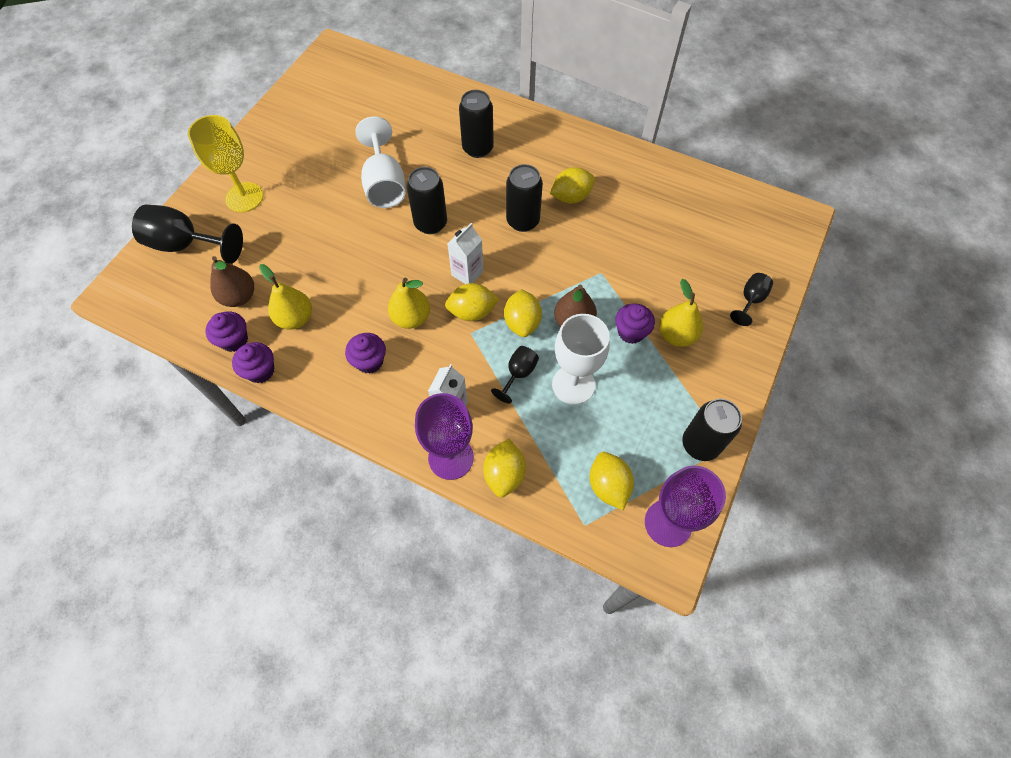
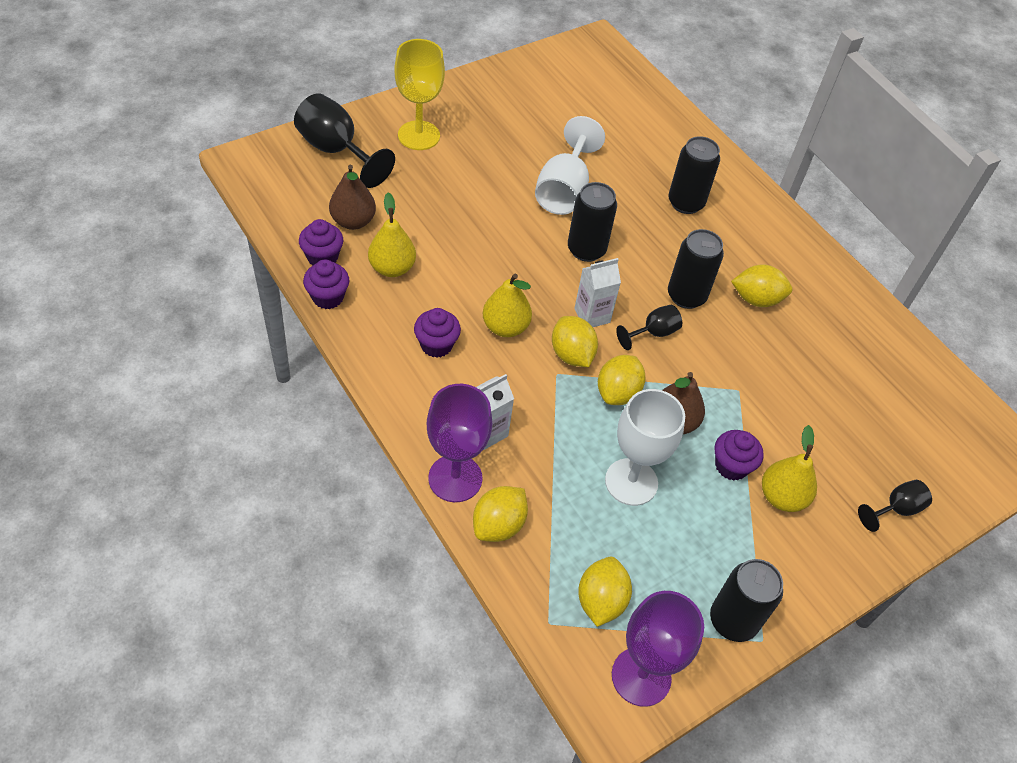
camera: 25 degrees right, 10 degrees down
yellow lemon [445,283,499,321] -> yellow lemon turned 45 degrees clockwise [552,316,598,367]
black goblet [491,346,539,404] -> black goblet moved to [616,305,682,350]

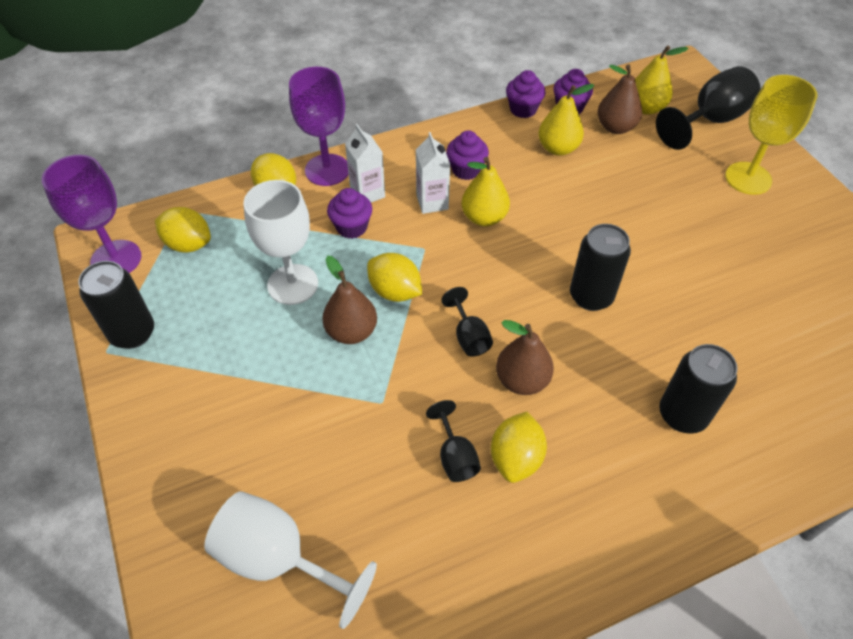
camera: 105 degrees right, 0 degrees up
white goblet [535,116,605,215] -> white goblet moved to [204,491,377,629]
yellow lemon [552,316,598,367] -> none
white carton [574,258,621,327] -> white carton moved to [416,132,450,214]
black can [668,229,724,309] -> brown pear [496,320,554,395]
purple cupcake [714,430,764,481] -> purple cupcake moved to [327,188,372,239]
yellow pear [762,425,817,512] -> yellow pear moved to [635,45,689,115]
black goblet [858,480,932,532] -> black goblet moved to [426,400,481,482]

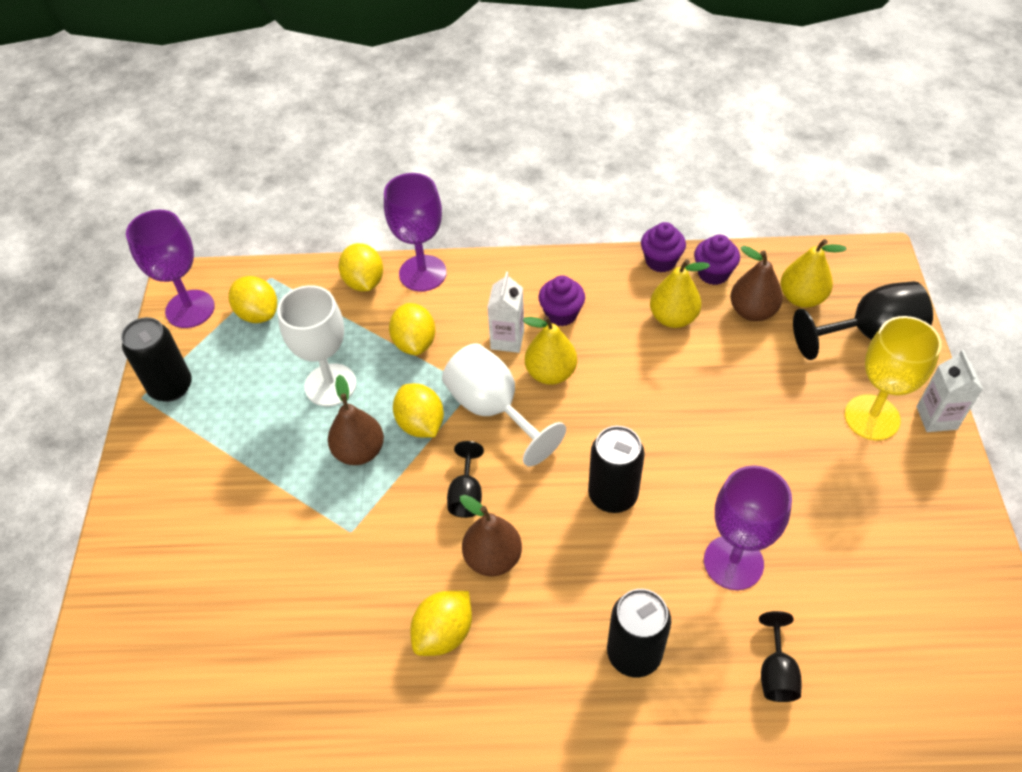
camera: 25 degrees right, 0 degrees up
white goblet [204,491,377,629] -> white goblet moved to [442,343,566,467]
purple cupcake [327,188,372,239] -> yellow lemon [389,303,436,355]
white carton [345,124,385,202] -> white carton moved to [917,350,983,432]
black goblet [426,400,481,482] -> black goblet moved to [759,611,802,702]
none -> purple goblet [704,465,792,590]

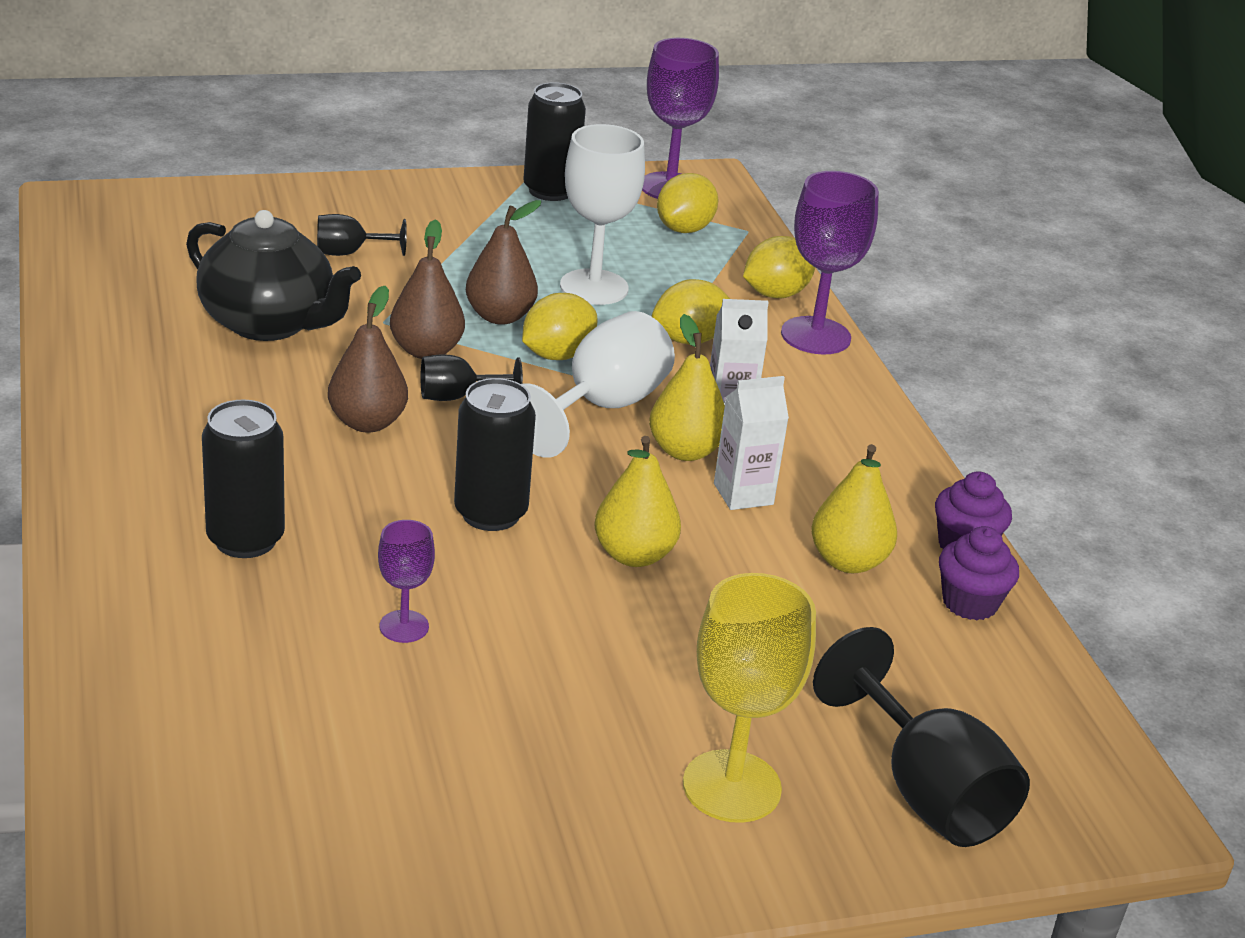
camera: 70 degrees right, 20 degrees down
yellow lemon [410,591,472,656] -> none
purple cupcake [539,275,585,326] -> none
purple goblet [704,465,792,590] -> purple goblet [378,520,435,643], size x0.54
brown pear [730,246,783,321] -> brown pear moved to [390,219,465,359]
black goblet [759,611,802,702] -> black goblet moved to [317,214,407,256]
yellow pear [781,239,847,308] -> yellow pear moved to [595,436,681,567]
white carton [917,350,983,432] -> white carton moved to [714,376,789,510]
none -> black teapot [186,210,361,341]

